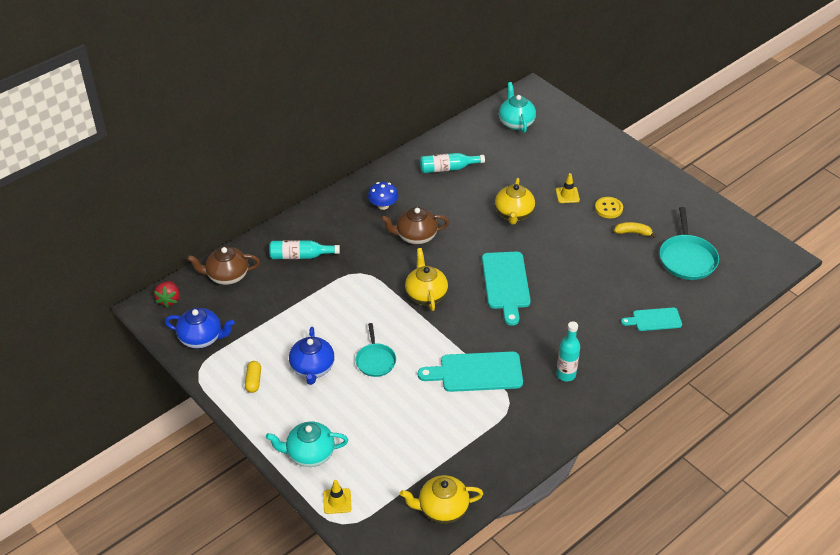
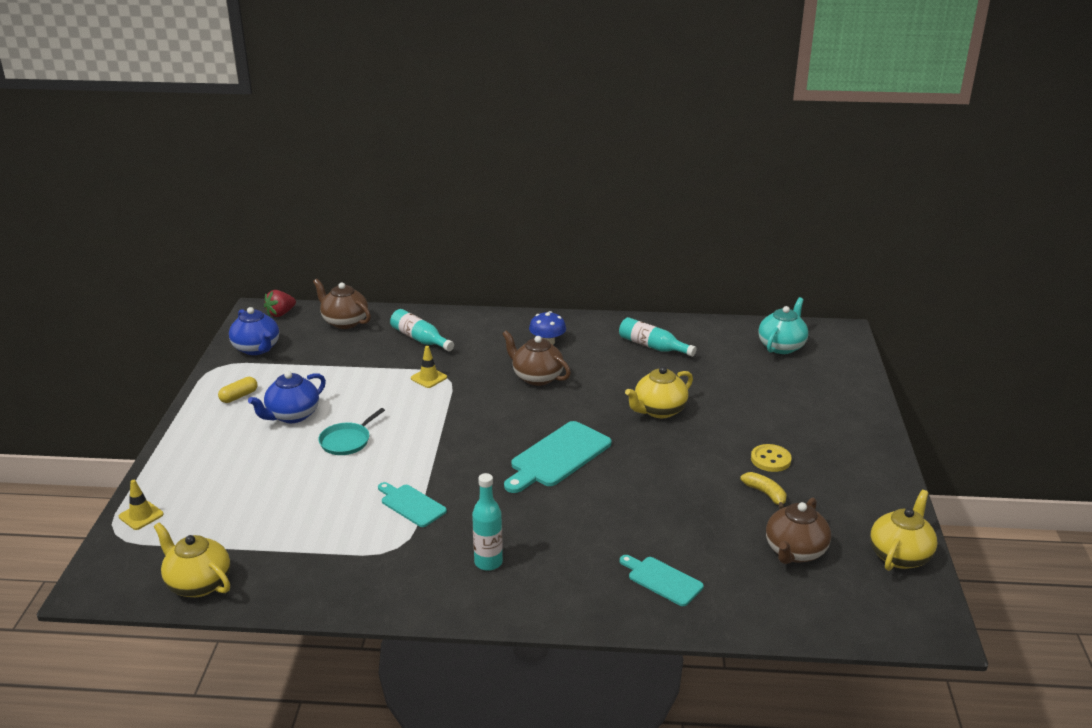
camera: 45 degrees right, 15 degrees down
turquoise teapot [266,421,348,467] -> none
yellow teapot [405,248,448,311] -> yellow teapot moved to [870,490,937,571]
turquoise cutting board [418,351,523,392] -> turquoise cutting board [378,482,447,527], size x0.60
yellow traffic cone [556,173,580,203] -> yellow traffic cone moved to [411,346,447,388]
turquoise pan [659,207,719,280] -> brown teapot [766,498,831,564]

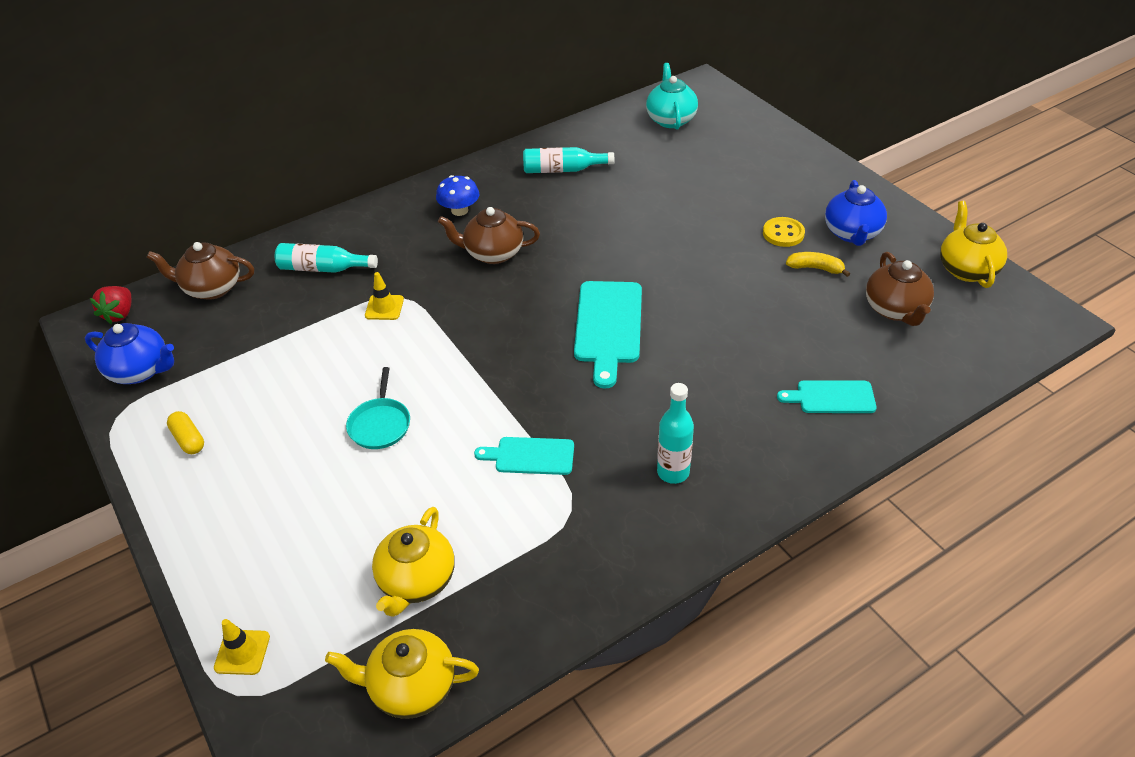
camera: 35 degrees left, 15 degrees up
yellow capsule [218,377,258,403] -> yellow capsule turned 45 degrees counterclockwise [167,411,204,454]
blue teapot [248,371,326,423] -> blue teapot moved to [825,180,887,246]
yellow teapot [625,366,693,418] -> yellow teapot moved to [372,507,455,617]

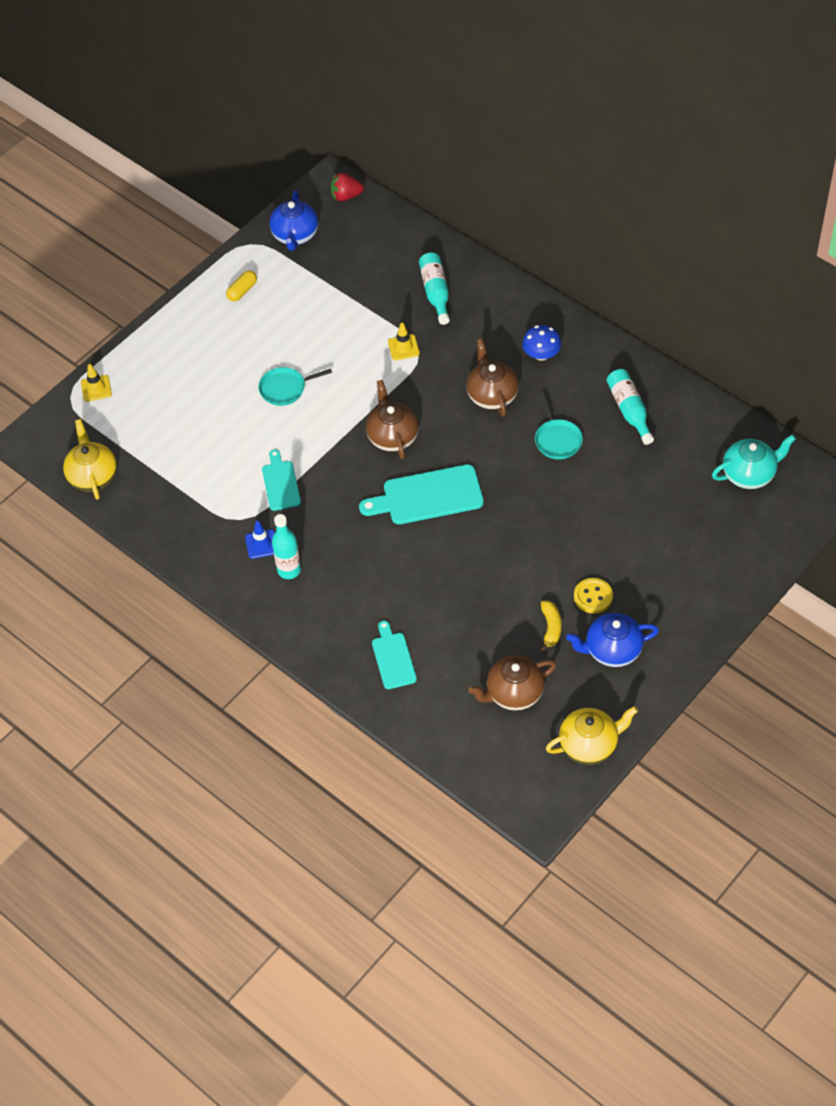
camera: 75 degrees right, 10 degrees up
brown teapot [147,242,254,300] -> brown teapot moved to [366,380,419,459]
yellow teapot [372,507,455,617] -> none
none -> blue traffic cone [245,521,275,559]
none -> turquoise pan [535,395,583,459]

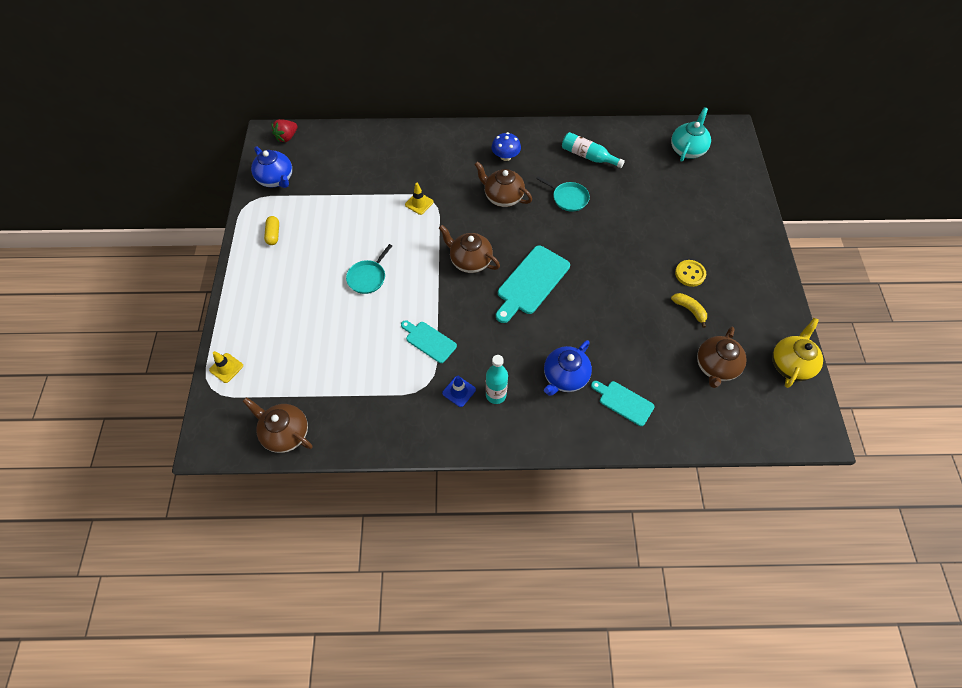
camera: 45 degrees left, 5 degrees up
yellow teapot [63,419,117,500] -> brown teapot [242,397,312,453]
turquoise bottle [419,253,450,325] -> none
blue teapot [566,613,659,667] -> blue teapot moved to [544,340,592,396]

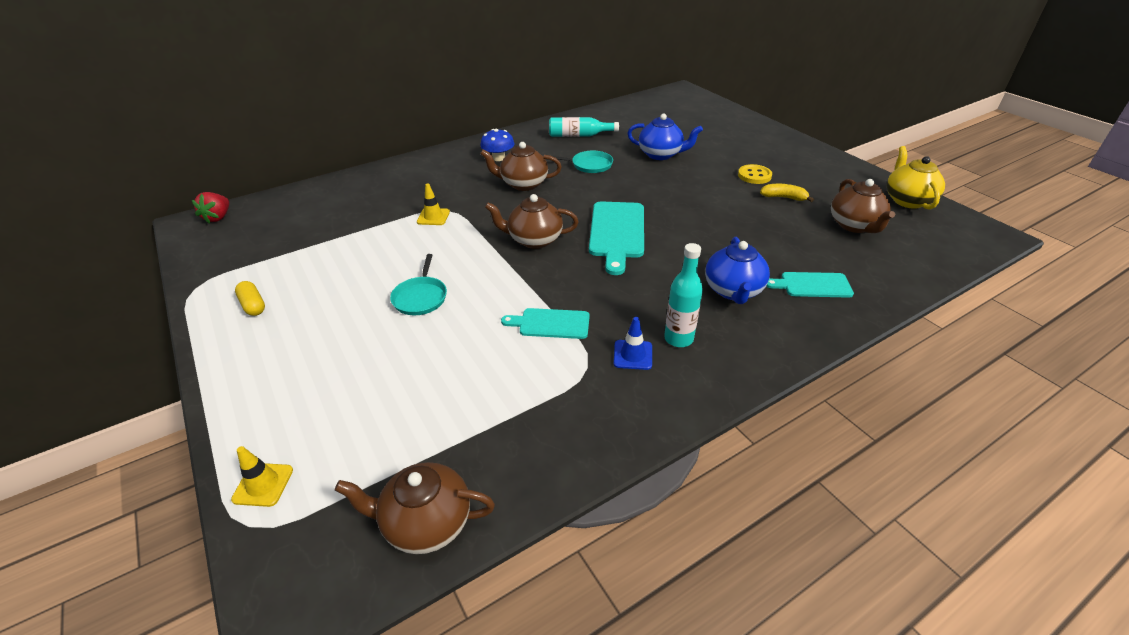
camera: 30 degrees left, 20 degrees down
blue teapot [251,146,292,188] -> blue teapot moved to [627,114,703,160]
turquoise teapot [671,107,711,162] -> none

